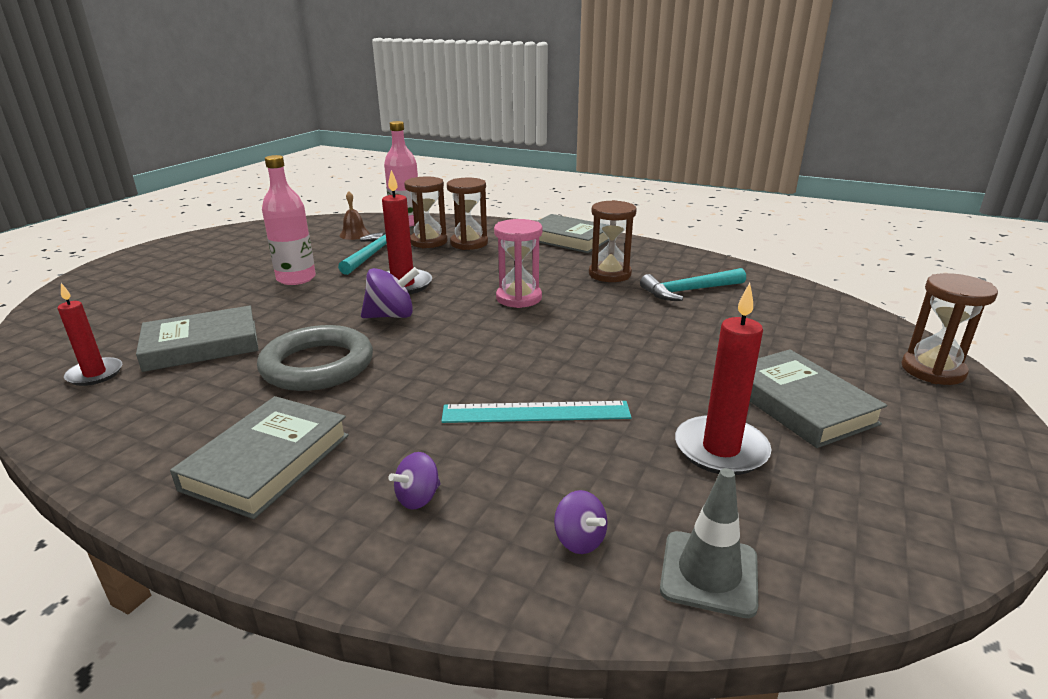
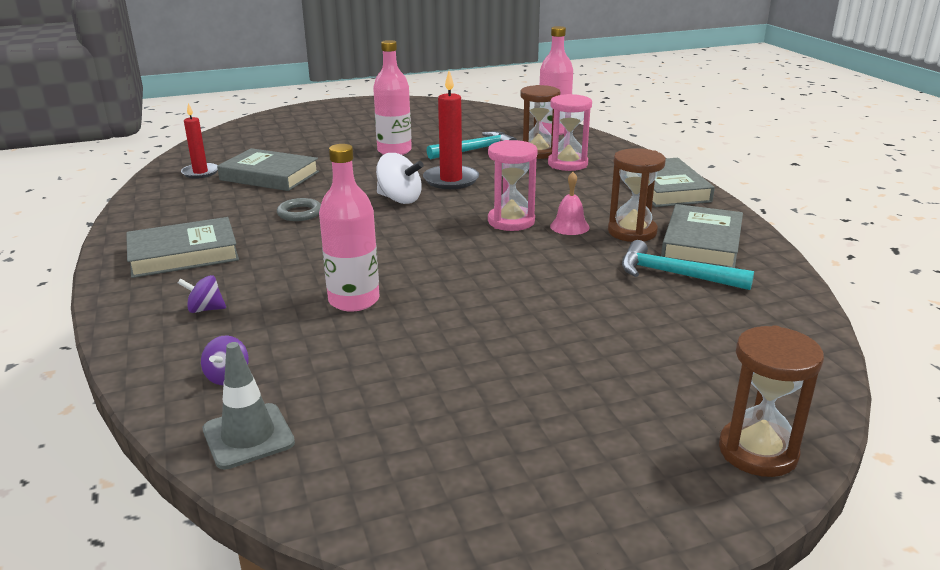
camera: 45 degrees right, 0 degrees up
grey ring [257,325,373,391] -> grey ring [277,198,321,221], size x0.49
brown bell [340,191,370,240] -> none
purple spinning top [361,267,420,318] -> white spinning top [376,153,424,204]
turquoise ruler [441,401,632,423] -> pink bottle [319,144,380,312]
brown hourglass [447,178,488,250] -> pink hourglass [548,94,592,171]
red candle [675,283,771,475] -> none
grey book [750,349,887,448] -> grey book moved to [661,204,743,268]
none -> pink bell [550,172,590,235]

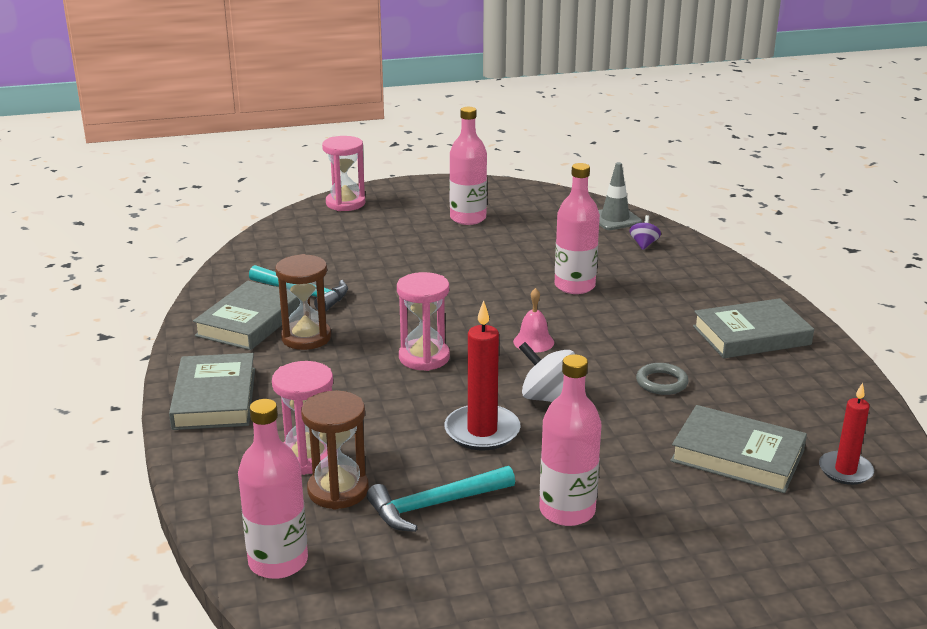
camera: 175 degrees left, 0 degrees up
purple spinning top [178,275,226,313] -> none
pink bell [550,172,590,235] -> pink bell moved to [513,288,554,353]
brown hourglass [719,325,824,477] -> pink hourglass [322,136,365,211]
none -> pink bottle [449,107,487,225]

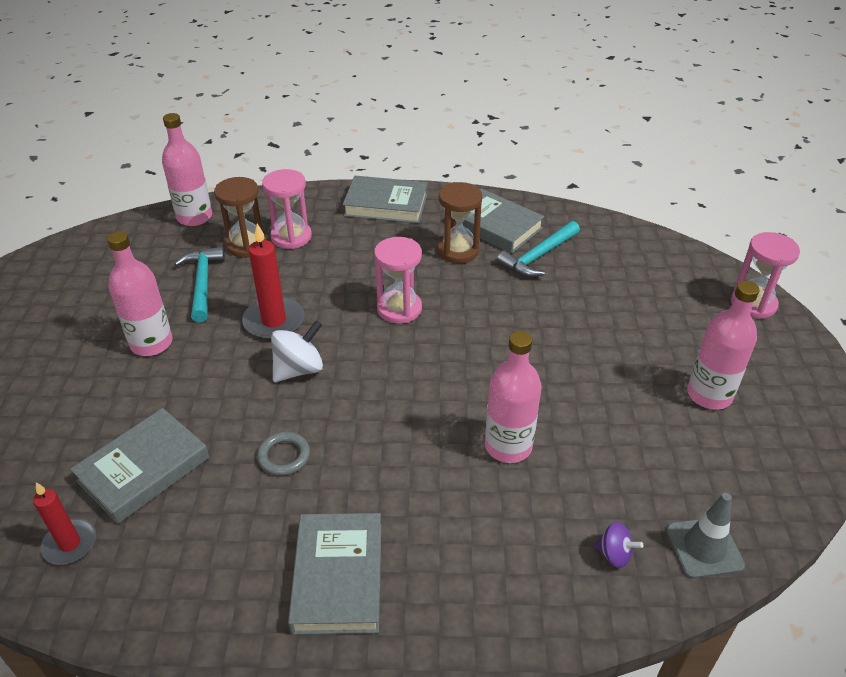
camera: 105 degrees right, 15 degrees up
pink bell [513,288,554,353] -> none

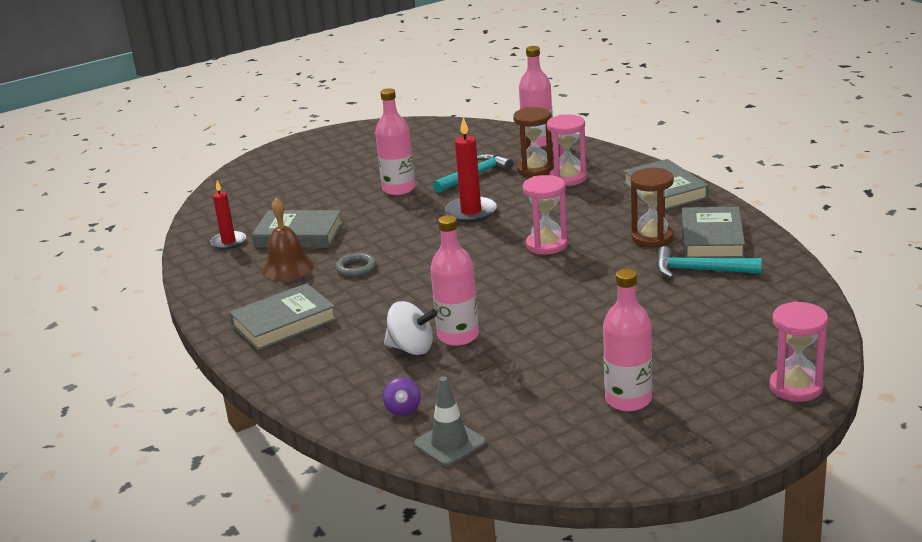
camera: 60 degrees right, 15 degrees down
white spinning top [271,320,323,382] -> white spinning top moved to [384,301,437,355]
none -> brown bell [262,198,314,281]

